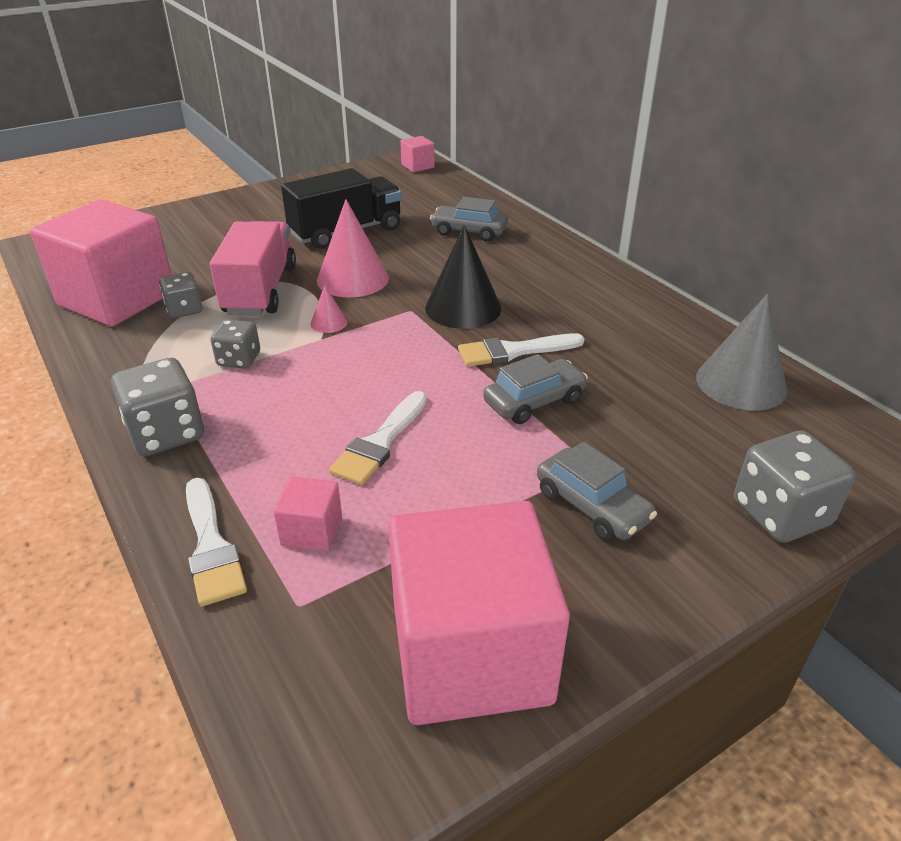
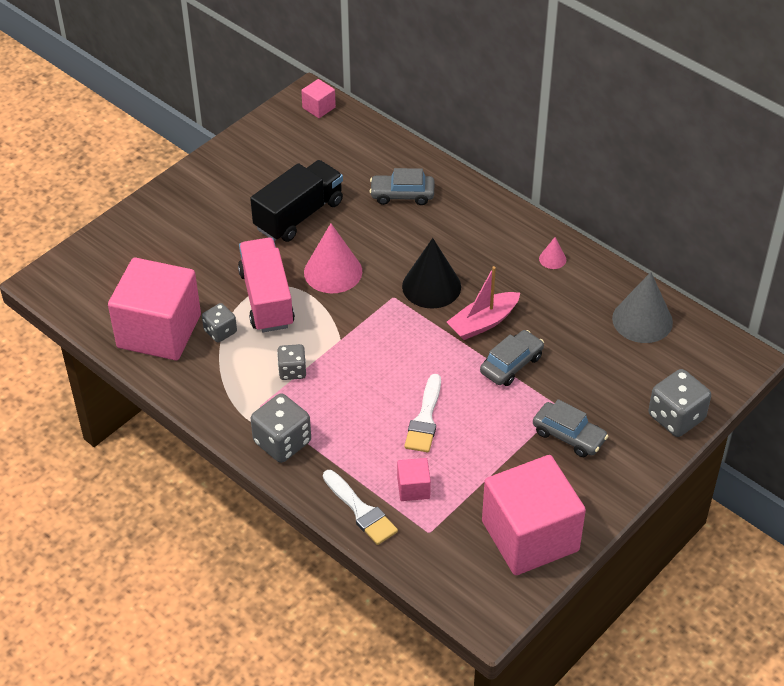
camera: 15 degrees left, 10 degrees up
pink cone [311,285,347,333] -> pink cone moved to [539,237,566,269]
white brush [458,333,585,367] -> pink boat [447,266,520,340]

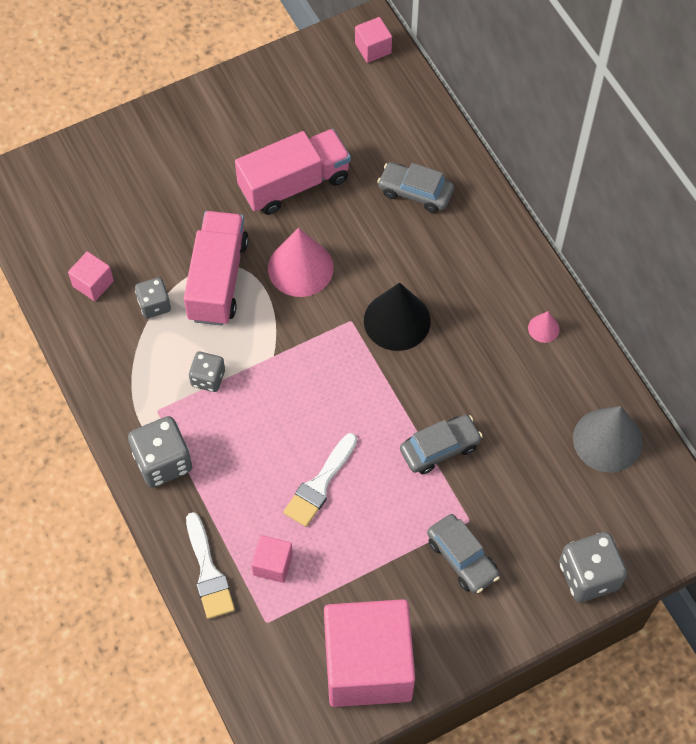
camera: 20 degrees right, 15 degrees up
pink cube [108,257,201,360] -> pink cube [68,251,114,301], size x0.41
black truck [250,160,343,242] -> pink truck [235,129,351,215]
pink boat [447,266,520,340] -> none

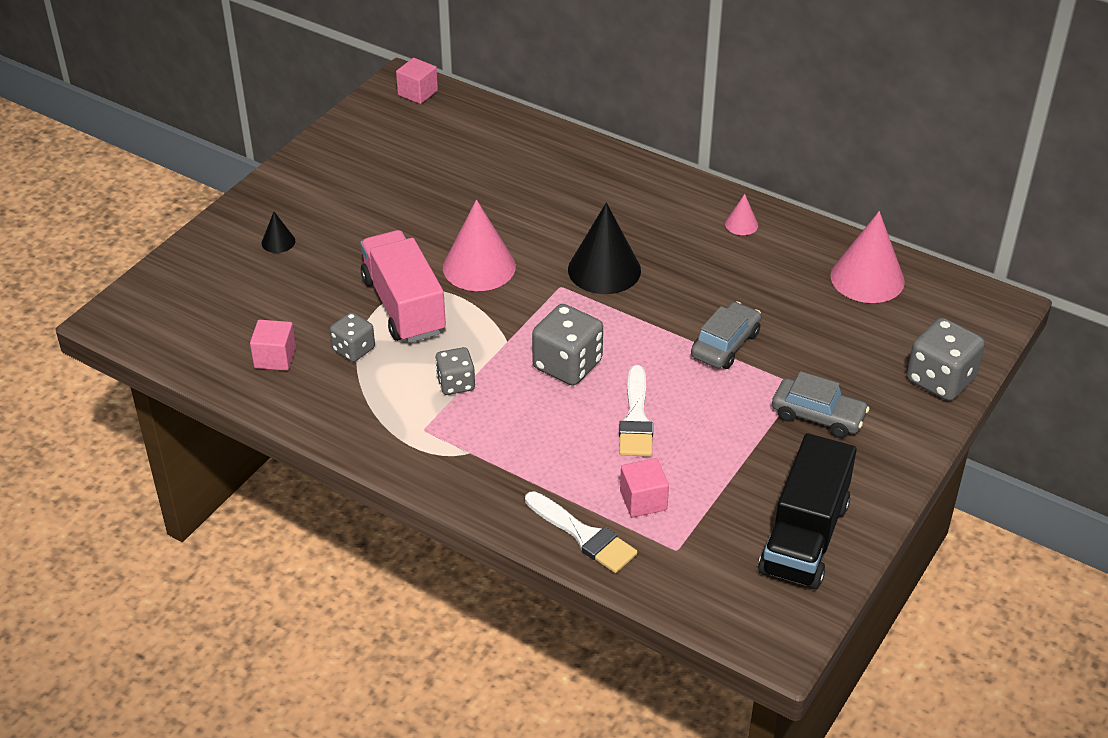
camera: 30 degrees left, 20 degrees down
grey dice [128,416,192,487] -> grey dice moved to [532,304,603,386]
pink truck [235,129,351,215] -> none
pink cube [324,599,415,707] -> black truck [758,433,857,590]
grey car [377,162,454,213] -> none
grey cone [573,406,643,473] -> pink cone [830,211,905,303]
none -> black cone [262,212,295,253]

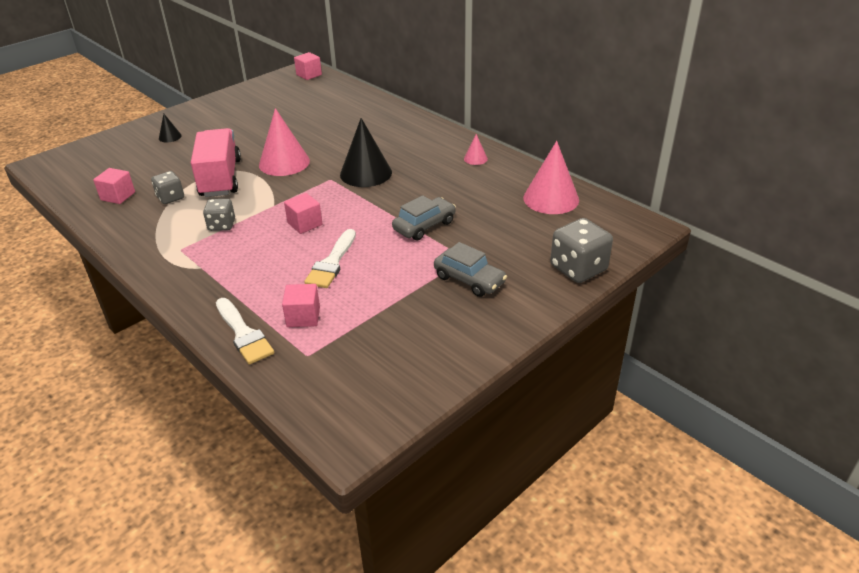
camera: 15 degrees right, 5 degrees down
grey dice [532,304,603,386] -> pink cube [284,193,323,234]
black truck [758,433,857,590] -> none

